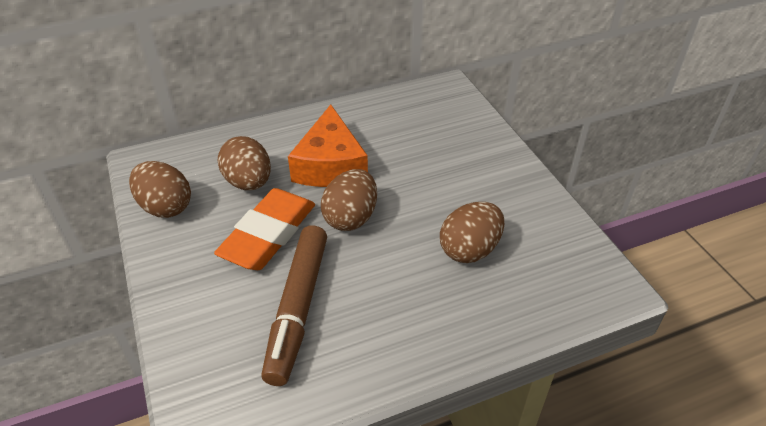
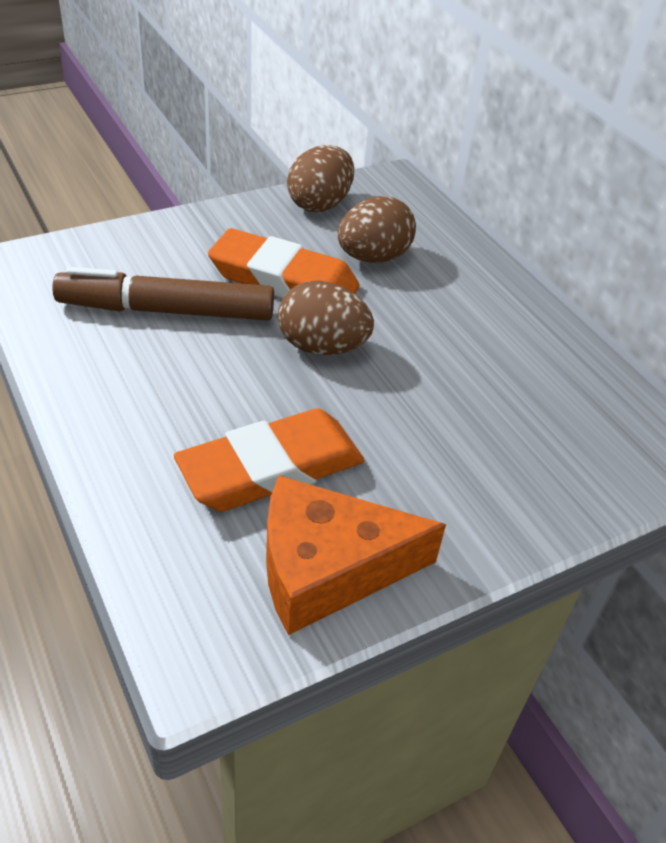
camera: 80 degrees right, 0 degrees up
orange cheese [288,105,368,187] -> orange cheese moved to [266,475,446,635]
brown egg [440,202,504,263] -> orange eraser [174,408,364,511]

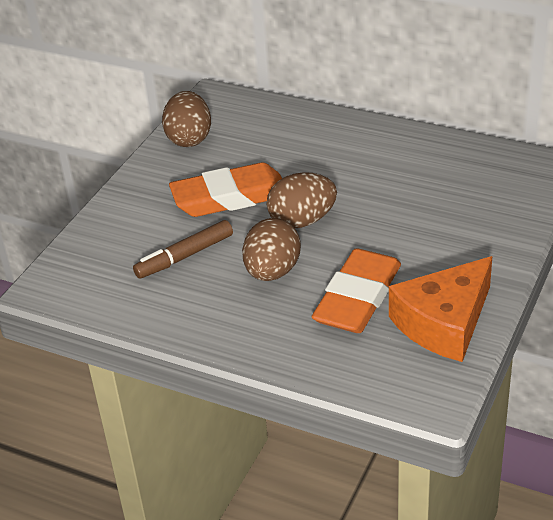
camera: 30 degrees left, 5 degrees down
brown marker [52,267,274,320] -> brown marker [133,220,233,278], size x0.65
brown egg [338,196,416,263] -> brown egg moved to [242,218,301,281]

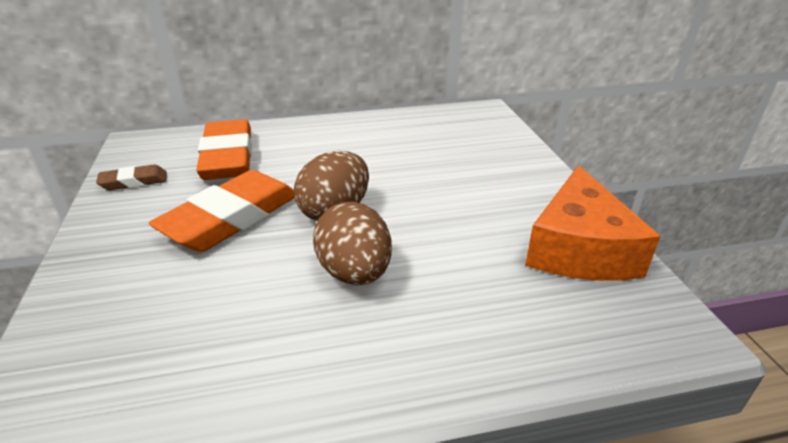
camera: 40 degrees left, 5 degrees down
brown marker [133,220,233,278] -> none
brown egg [162,91,211,147] -> brown eraser [96,164,167,190]
orange eraser [312,248,401,333] -> orange eraser moved to [196,119,252,180]

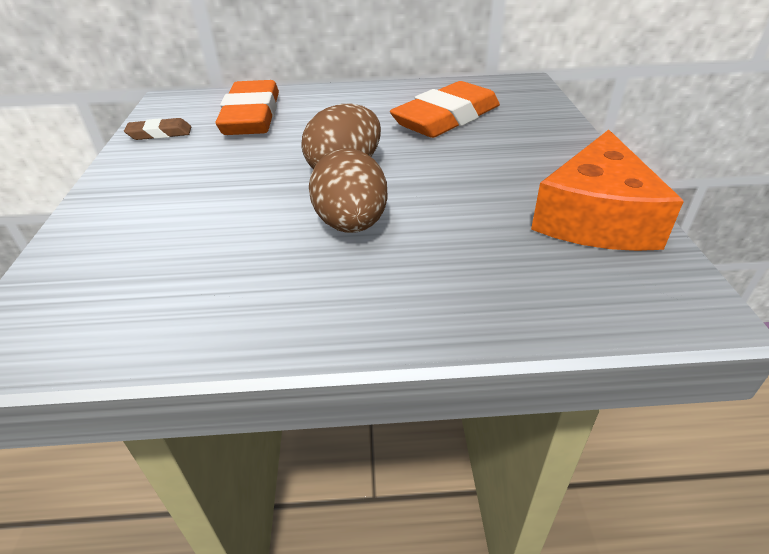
camera: 10 degrees right, 5 degrees up
orange eraser [149,170,295,252] -> orange eraser moved to [390,81,500,138]

